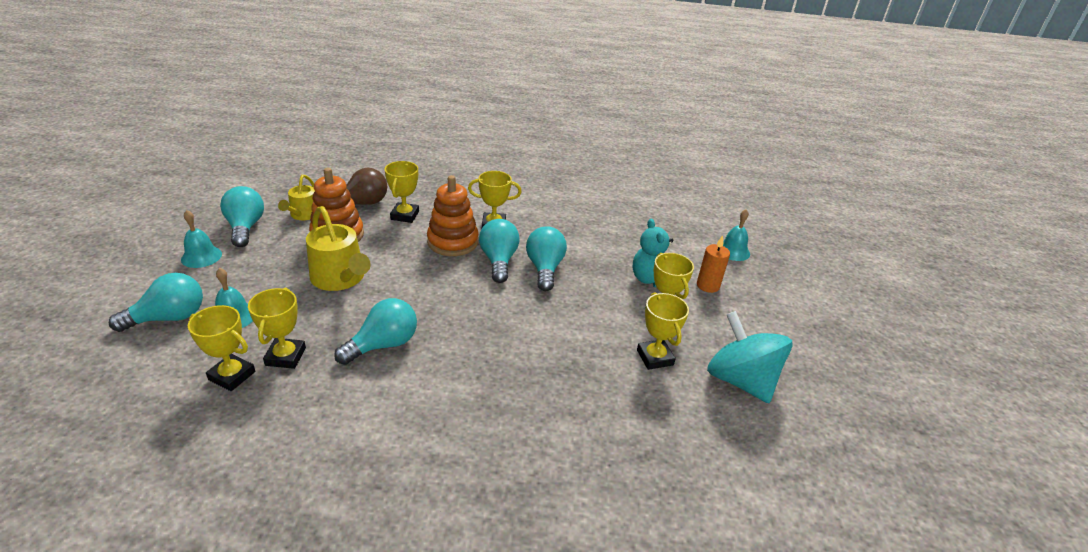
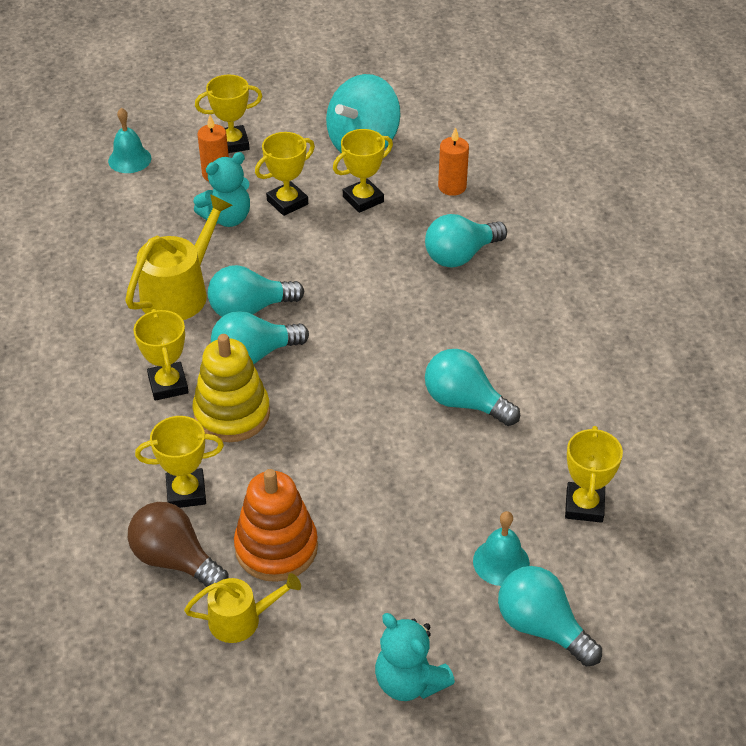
camera: 105 degrees left, 10 degrees up
turquoise bell [181,210,222,268] -> turquoise teddy bear [375,613,455,701]
turquoise light bulb [220,186,264,247] -> turquoise light bulb moved to [425,214,507,267]
yellow trophy [248,288,306,369] -> yellow trophy moved to [195,75,262,153]
yellow watering can [306,206,371,291] -> yellow watering can moved to [125,194,232,320]
orange stacking toy [427,175,479,256] -> yellow stacking toy [192,334,270,442]
none -> orange candle [438,127,469,196]

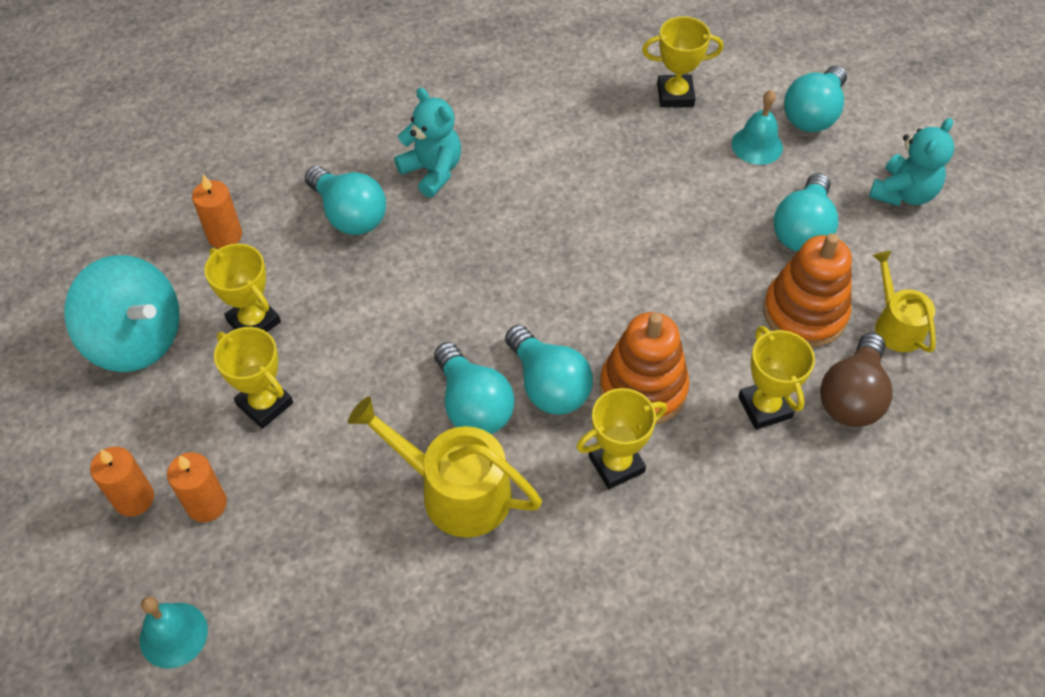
camera: 100 degrees left, 10 degrees up
yellow stacking toy [192,334,270,442] -> orange stacking toy [600,312,689,425]
turquoise teddy bear [193,152,250,227] -> turquoise teddy bear moved to [394,88,461,198]
yellow trophy [195,75,262,153] -> orange candle [90,447,154,517]
turquoise light bulb [425,349,520,426] -> turquoise light bulb moved to [773,173,838,252]

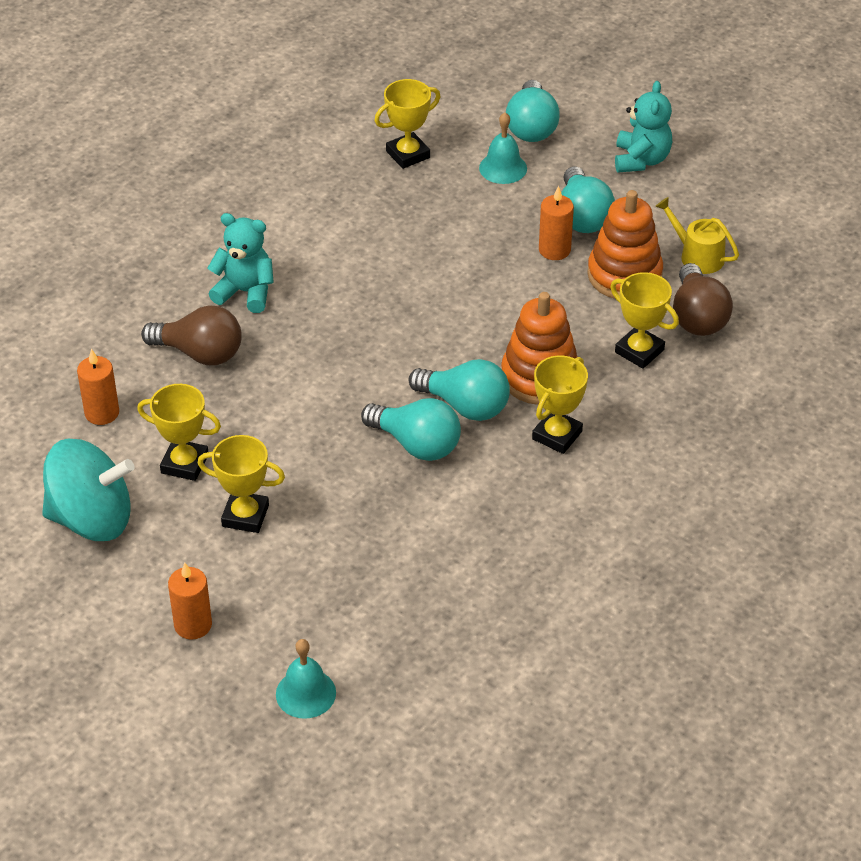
camera: 30 degrees left, 10 degrees down
orange candle [167,452,227,522] -> orange candle moved to [539,185,574,260]
turquoise light bulb [305,166,386,235] -> brown light bulb [141,305,242,365]
yellow watering can [348,396,542,538] -> none

